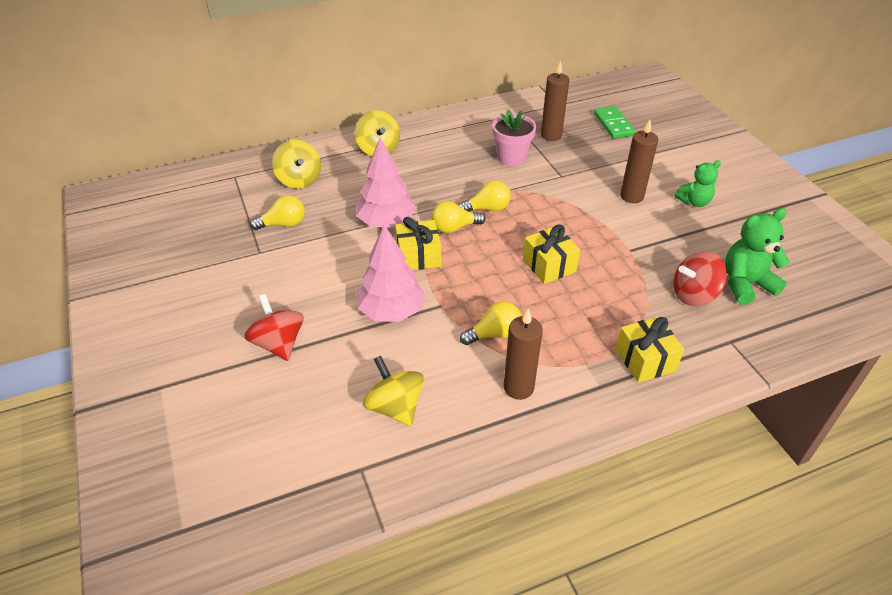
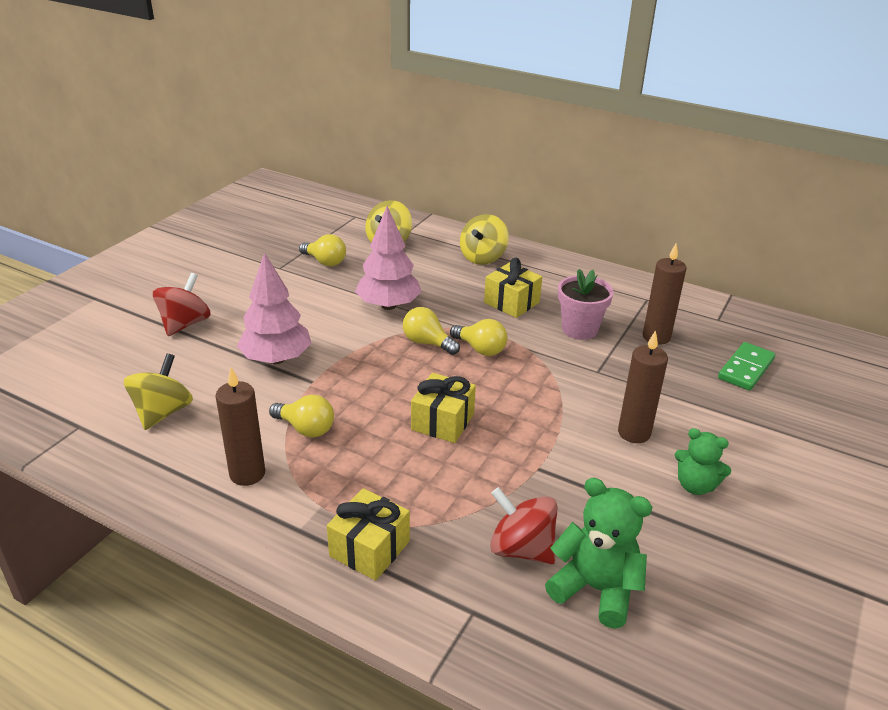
camera: 50 degrees right, 10 degrees down
yellow gift [395,217,441,270] -> yellow gift moved to [484,258,542,318]

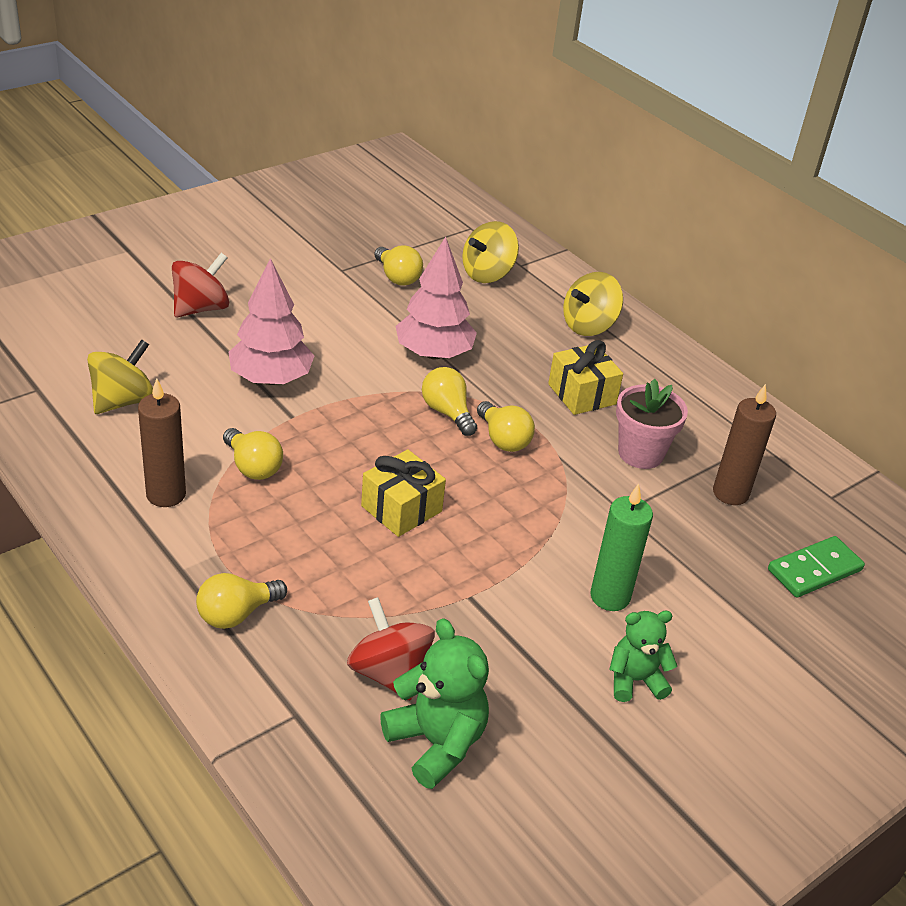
camera: 20 degrees right, 5 degrees up
yellow gift [327,488,410,581] -> yellow light bulb [196,573,287,629]
brown candle [618,330,668,443] -> green candle [590,484,653,611]
green teddy bear [675,428,731,495] -> green teddy bear turned 120 degrees clockwise [609,610,677,702]

